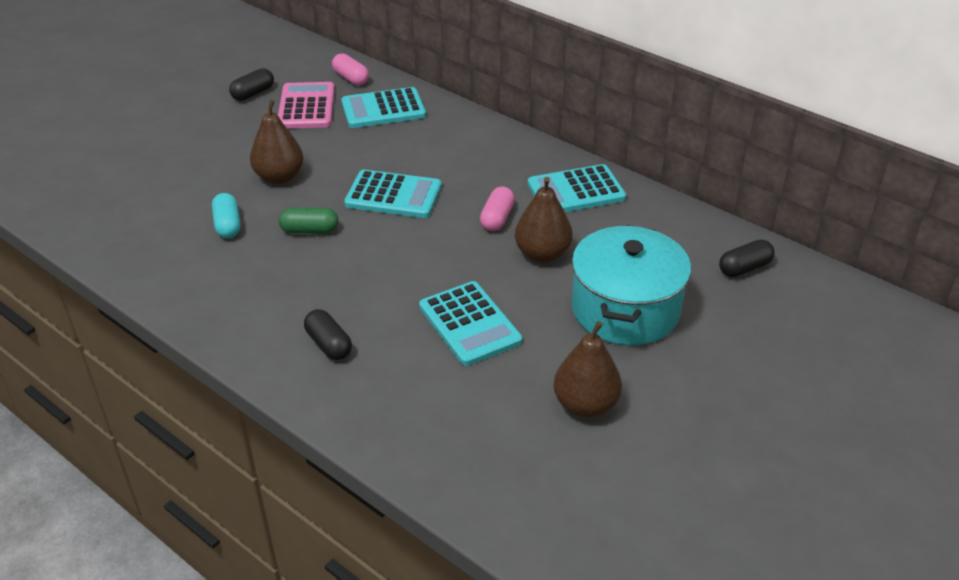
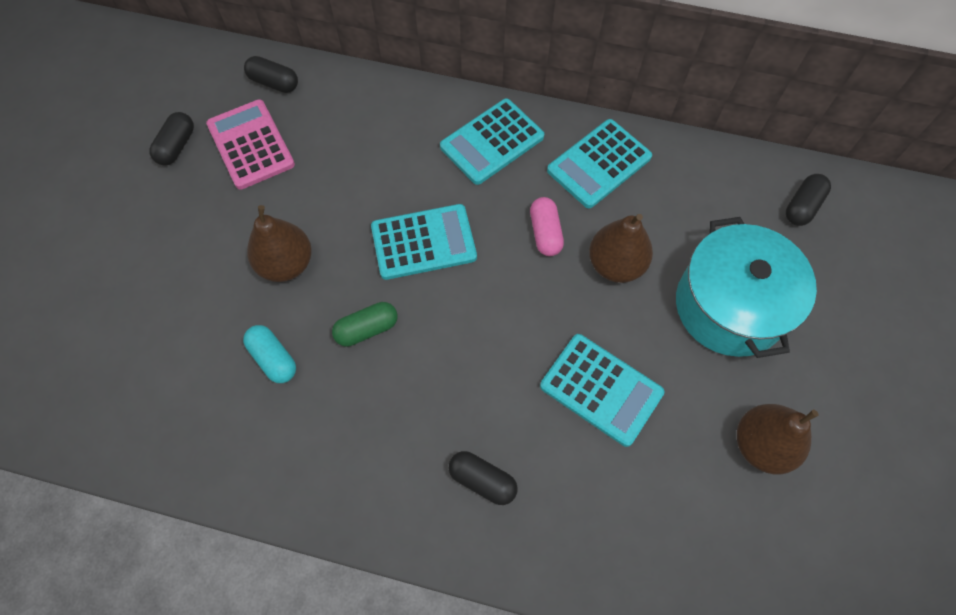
camera: 25 degrees left, 25 degrees up
pink capsule [332,53,369,86] -> black capsule [244,56,298,93]
turquoise calculator [341,87,426,128] -> turquoise calculator moved to [440,99,544,185]

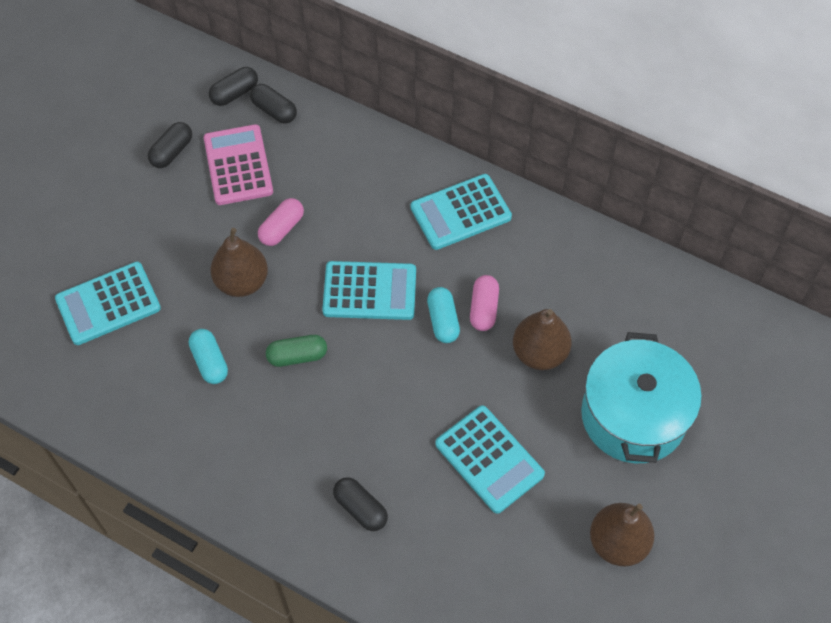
camera: 15 degrees right, 5 degrees down
turquoise calculator [547,119,652,208] -> turquoise calculator moved to [55,262,161,345]
black capsule [786,174,831,226] -> black capsule moved to [209,67,258,106]
none -> pink capsule [258,198,304,246]
none -> turquoise capsule [427,287,460,343]

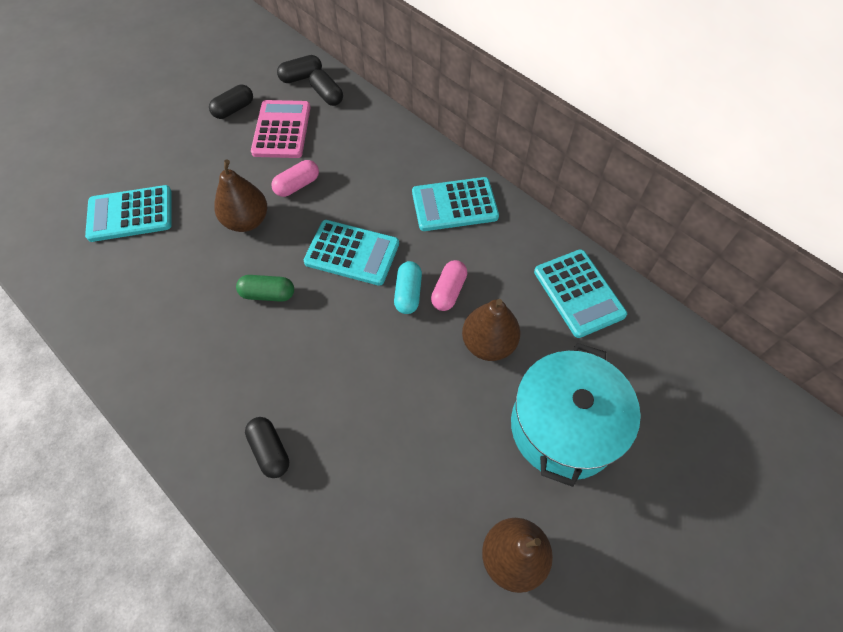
camera: 15 degrees right, 0 degrees up
turquoise capsule [189,329,228,384] -> none
turquoise calculator [435,405,545,514] -> turquoise calculator moved to [534,249,627,338]

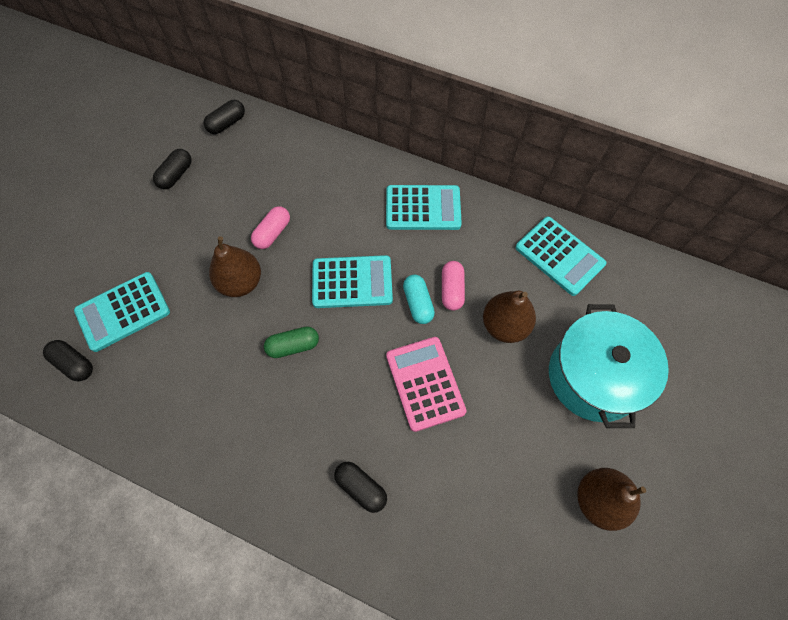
camera: 20 degrees left, 5 degrees up
pink calculator [251,100,310,158] -> pink calculator moved to [386,337,466,432]
black capsule [309,69,343,106] -> black capsule moved to [43,340,93,381]
turquoise calculator [412,177,499,231] -> turquoise calculator turned 150 degrees counterclockwise [386,185,462,230]

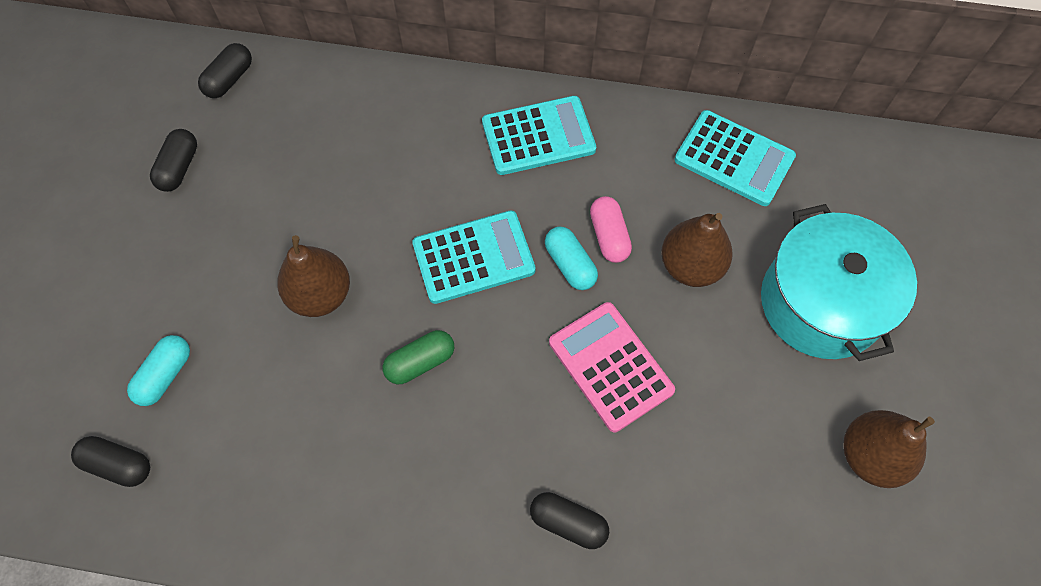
camera: 15 degrees left, 0 degrees up
turquoise calculator [74,272,170,352] -> turquoise capsule [127,335,190,406]
pink capsule [251,206,290,249] -> none

